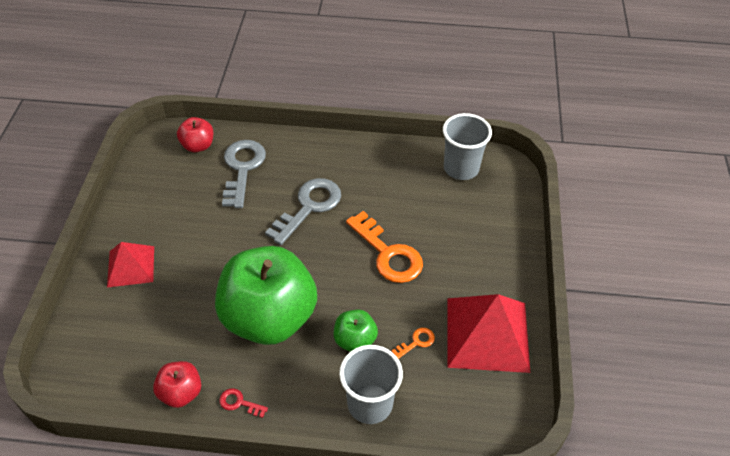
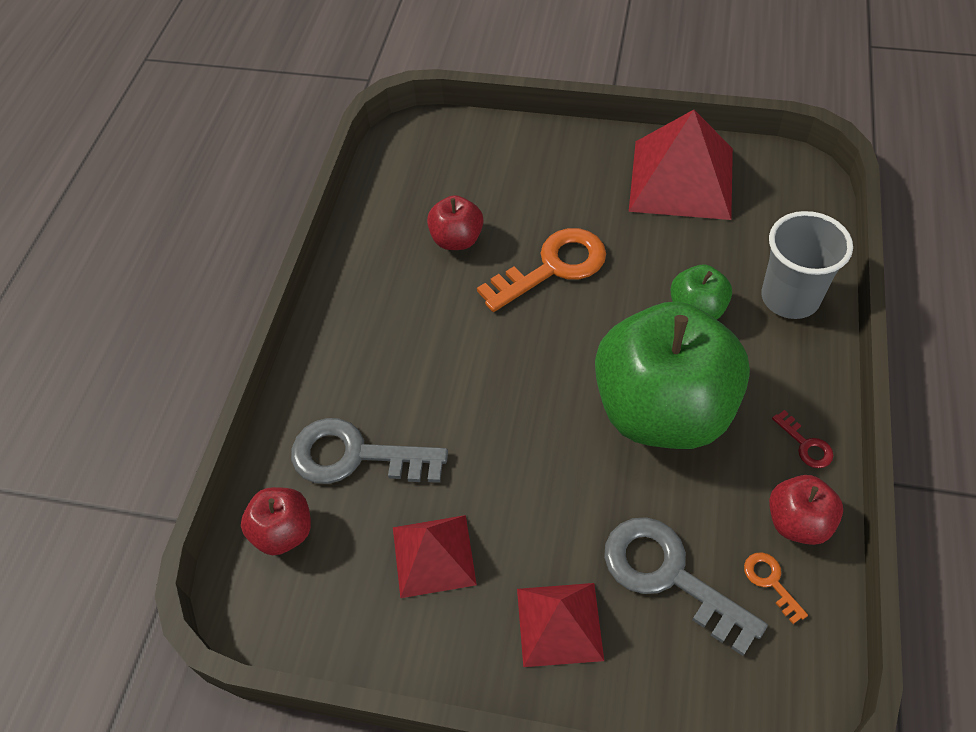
camera: 80 degrees left, 5 degrees up
red key [219,388,268,418] -> red key turned 60 degrees counterclockwise [772,410,834,468]
grey key [265,178,341,245] -> grey key moved to [604,517,768,656]
orange key [391,328,435,359] -> orange key moved to [744,552,808,624]
grey cup [443,113,492,180] -> none
none -> red pyramid [393,515,477,598]
none -> red apple [427,195,483,250]

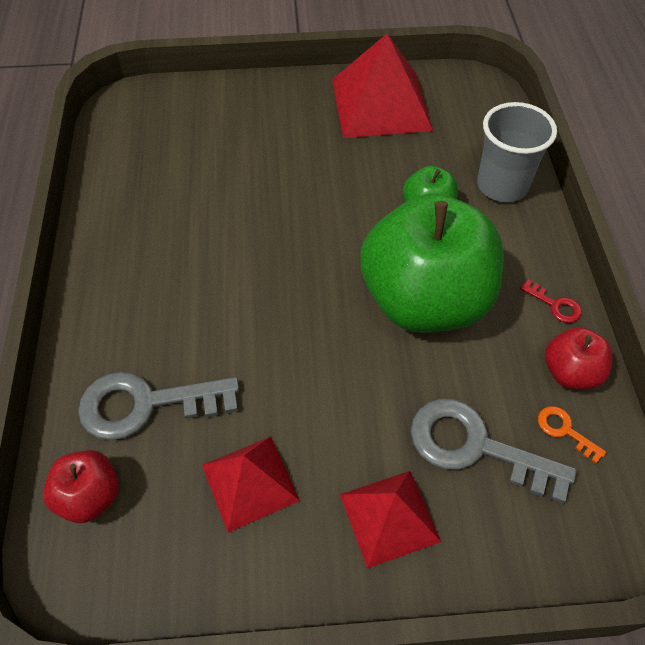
camera: 20 degrees left, 0 degrees up
red apple [427,195,483,250] -> none
orange key [477,228,606,312] -> none

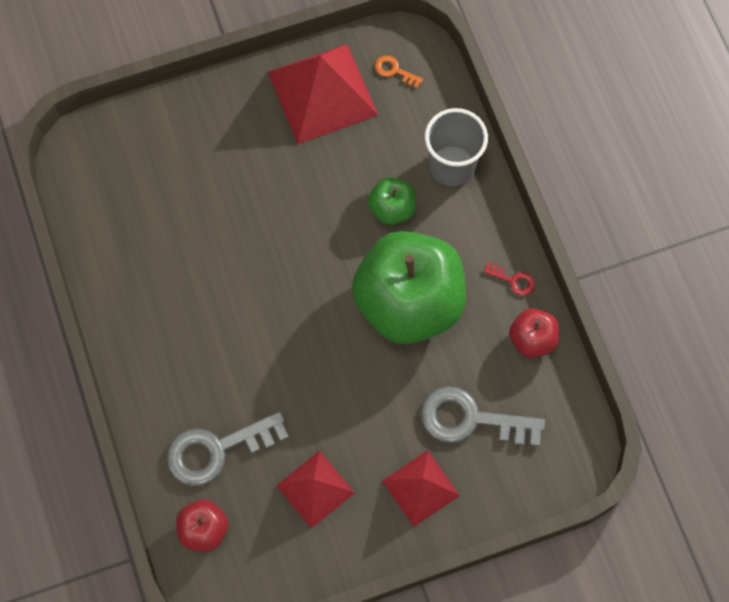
camera: 15 degrees left, 15 degrees up
orange key [538,406,606,463] -> orange key moved to [375,55,423,88]

